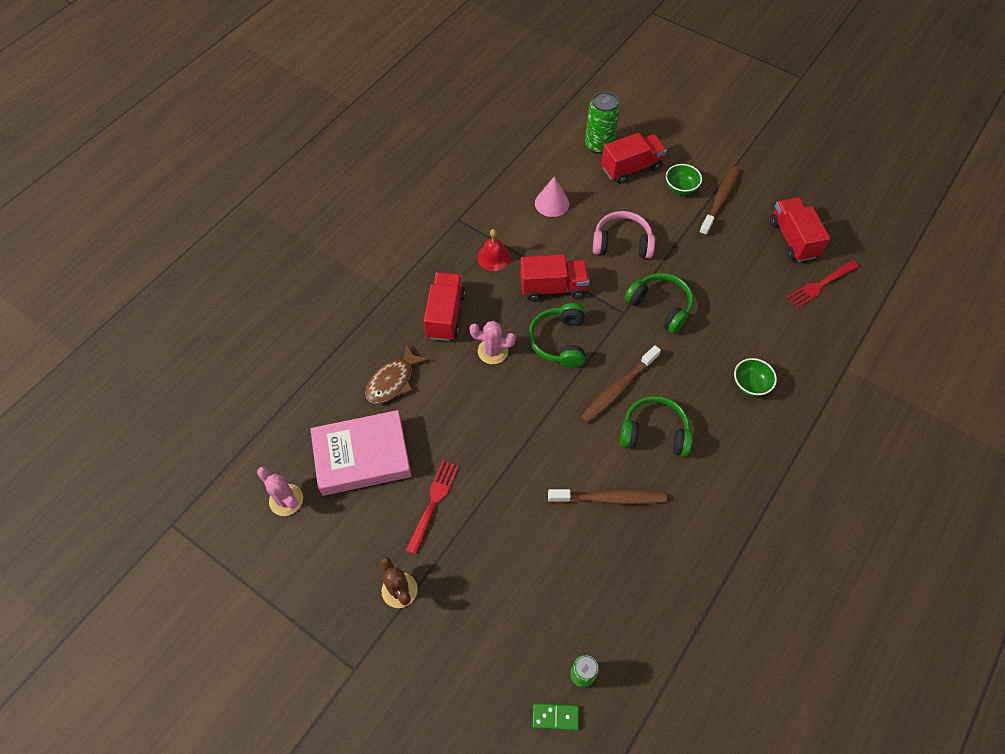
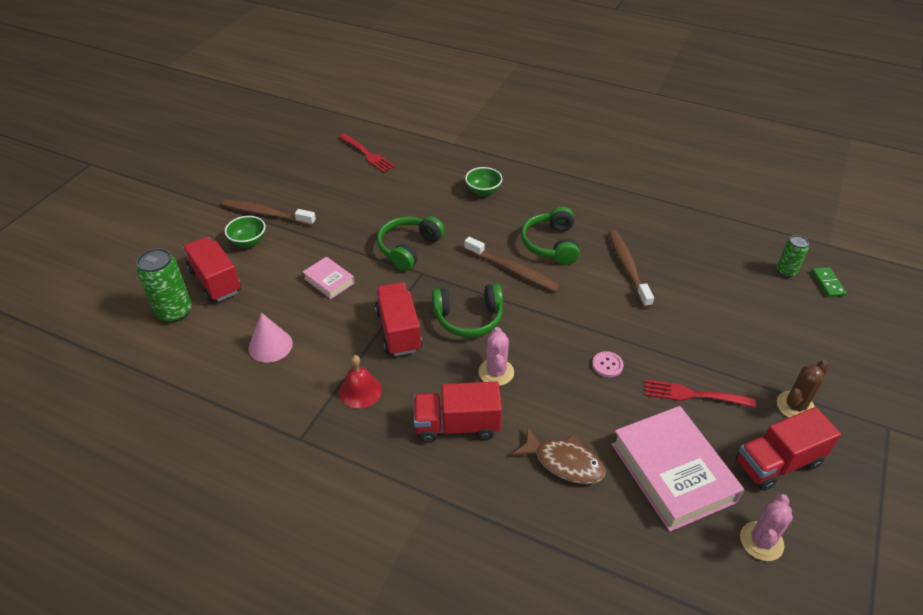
camera: 100 degrees left, 15 degrees down
pink headphones [593,211,655,258] -> pink book [303,257,355,299]
red truck [770,197,830,262] -> red truck moved to [736,407,841,491]
none -> pink button [592,351,624,377]

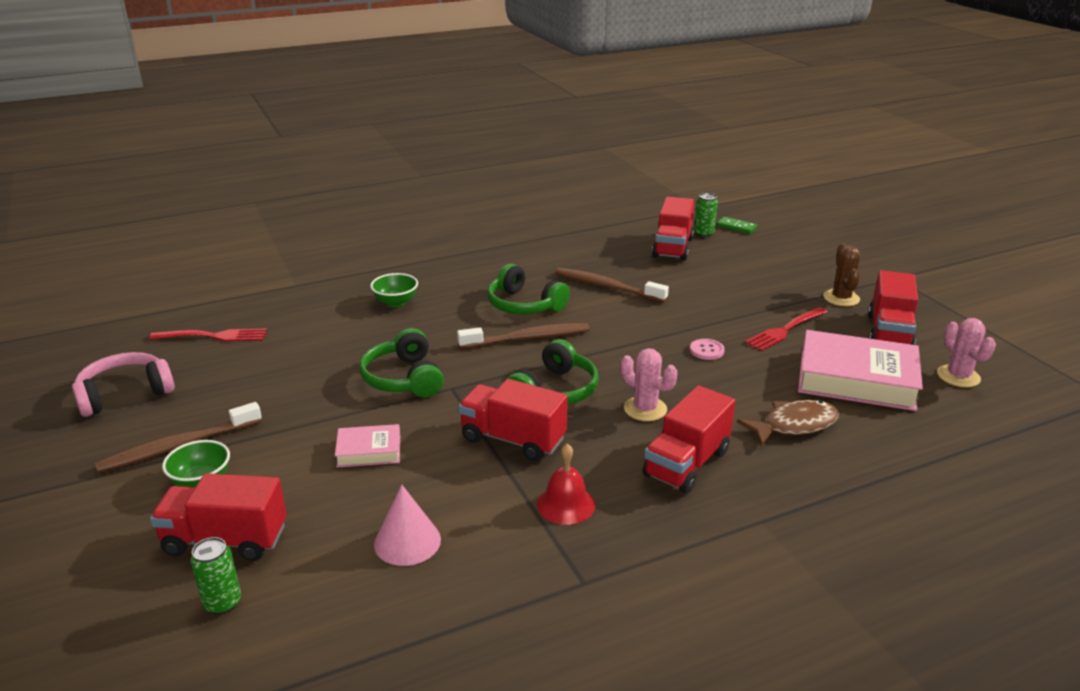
camera: 50 degrees left, 15 degrees down
green can [137,248,192,323] -> green can [191,537,241,615], size x0.60
none -> pink headphones [72,352,175,417]
none -> red truck [652,197,695,261]

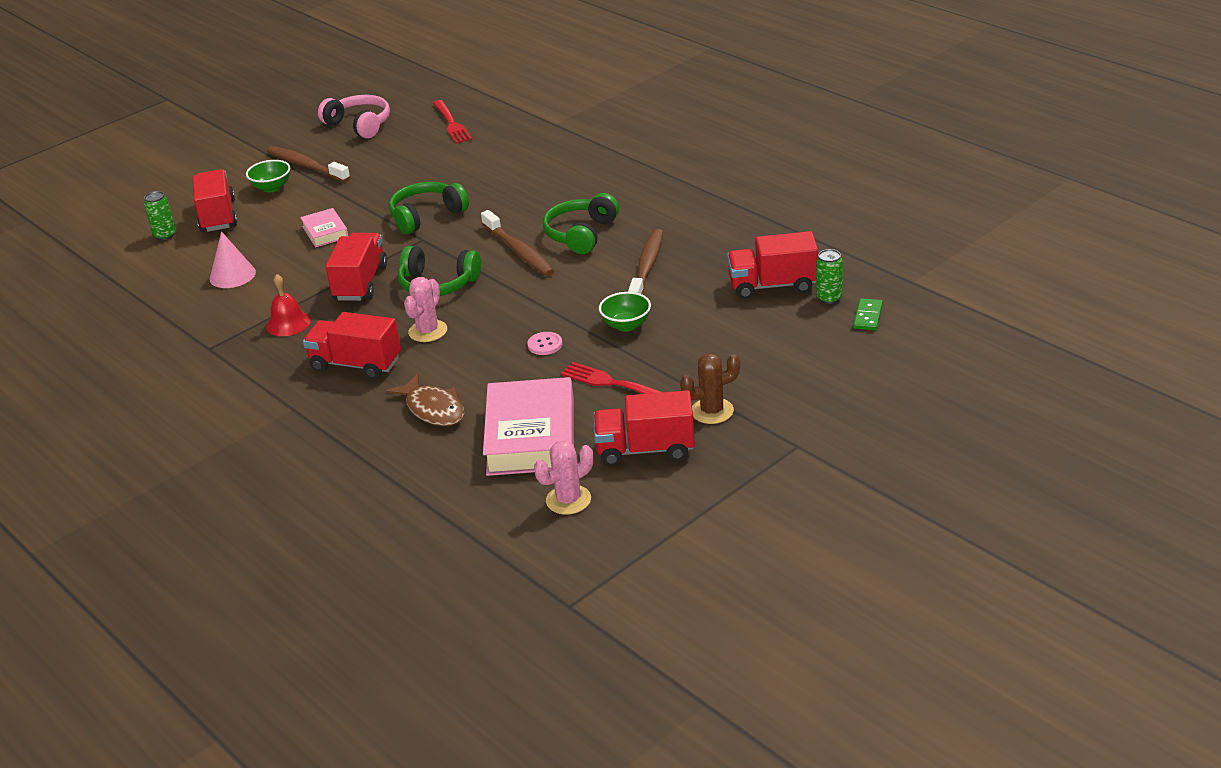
camera: 75 degrees right, 5 degrees up
green bowl [370,273,418,307] -> green bowl moved to [599,292,651,332]

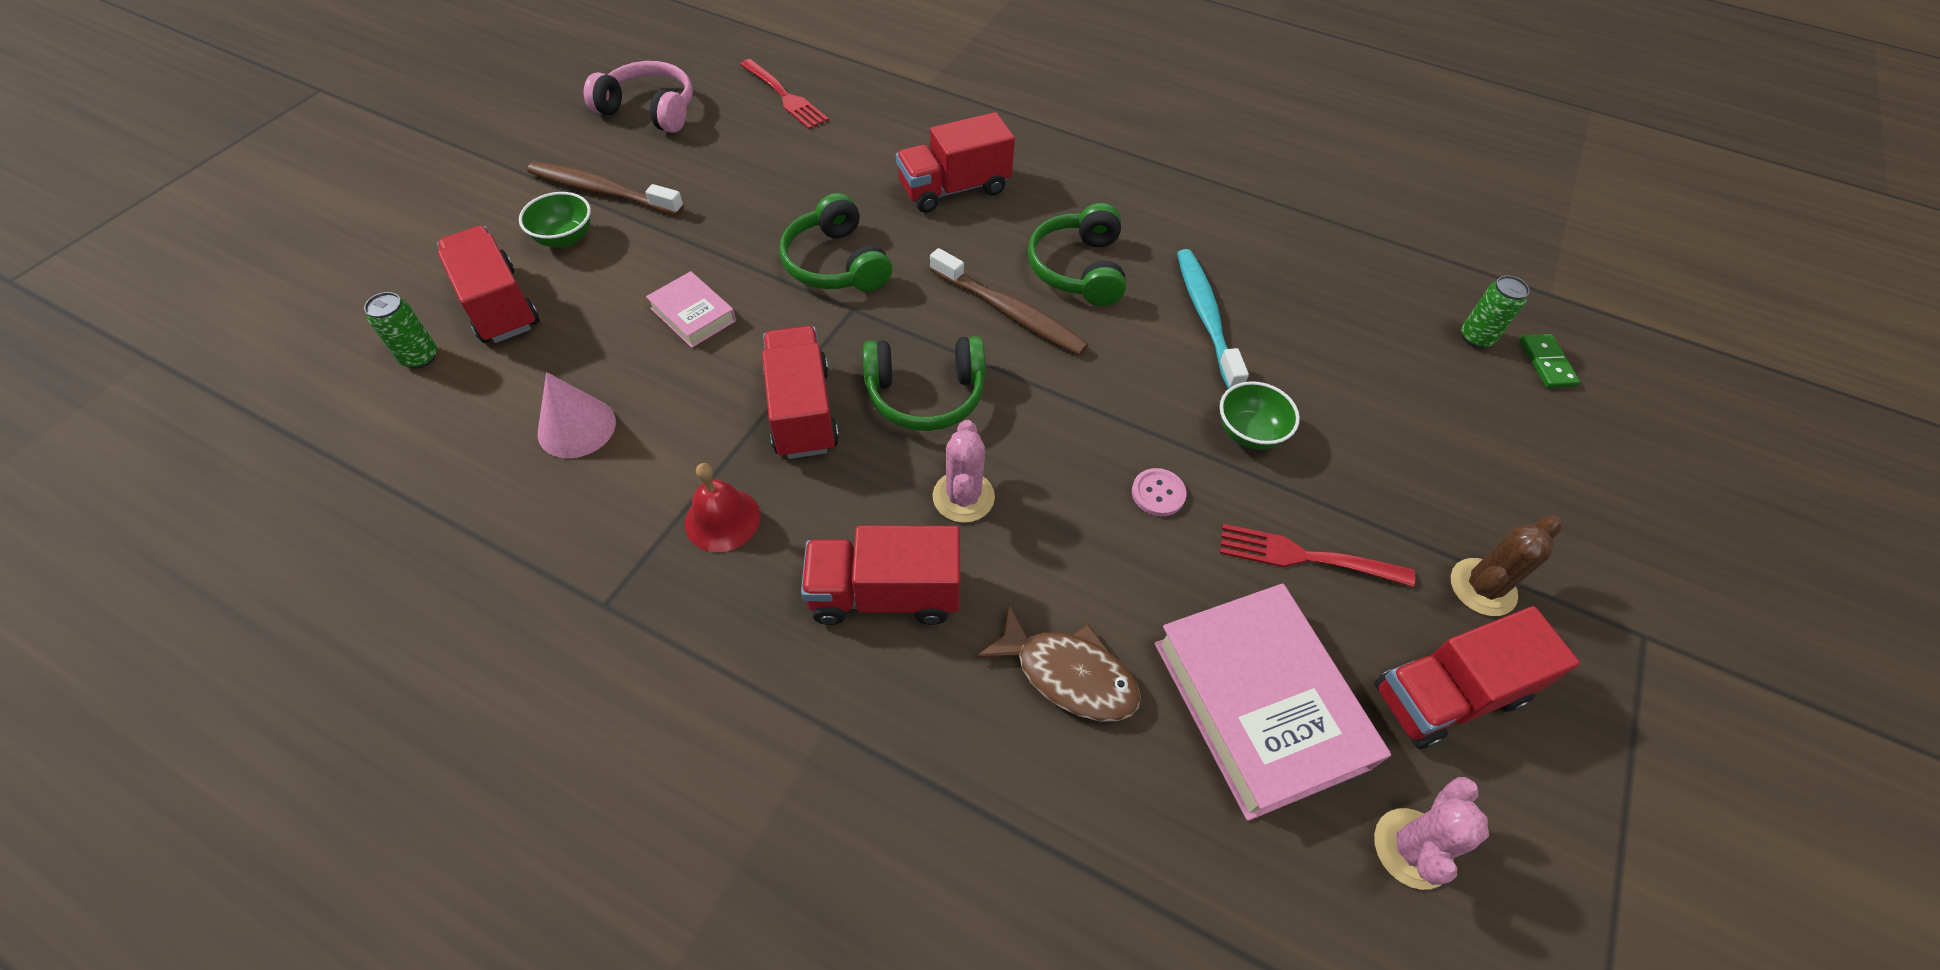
camera: 25 degrees left, 20 degrees up
green headphones [389,182,469,234] -> green headphones turned 60 degrees counterclockwise [779,193,892,292]
brown toothbrush [628,229,663,295] -> turquoise toothbrush [1177,249,1249,389]
red truck [727,231,818,299] -> red truck moved to [896,112,1015,213]

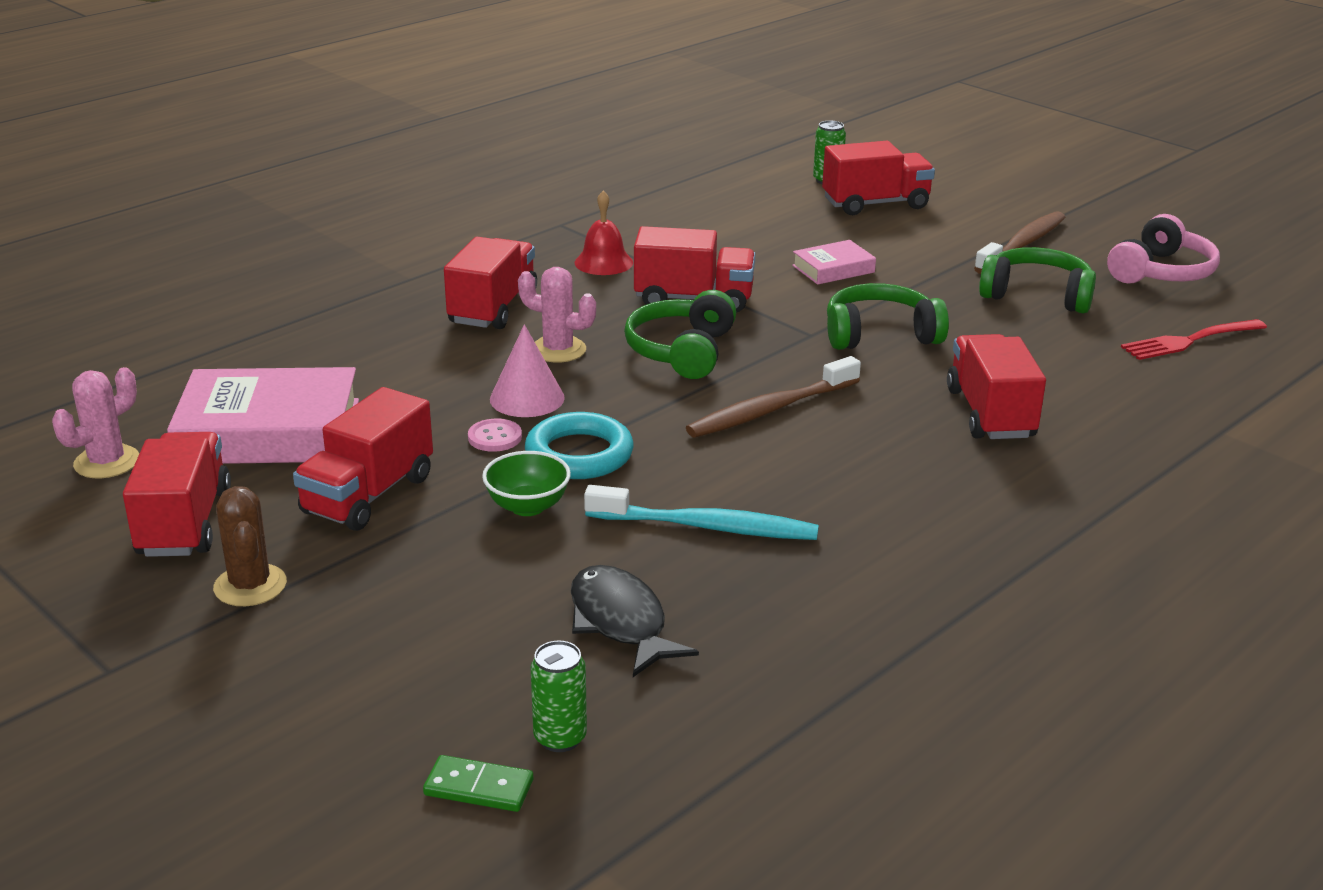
camera: 110 degrees right, 25 degrees down
green bowl [519,192,591,248] -> none
pink cone [538,372,616,458] -> pink cone moved to [490,324,565,417]
brown fish [976,604,1141,721] -> none
green headphones [1028,203,1126,306] -> green headphones moved to [979,247,1096,313]
red fork [1220,524,1415,587] -> red truck [293,387,433,531]
pink cactus [1374,777,1489,890] -> pink cactus turned 75 degrees clockwise [52,367,139,478]
none -> turquoise ring [525,412,634,479]
none -> black fish [571,565,699,677]

